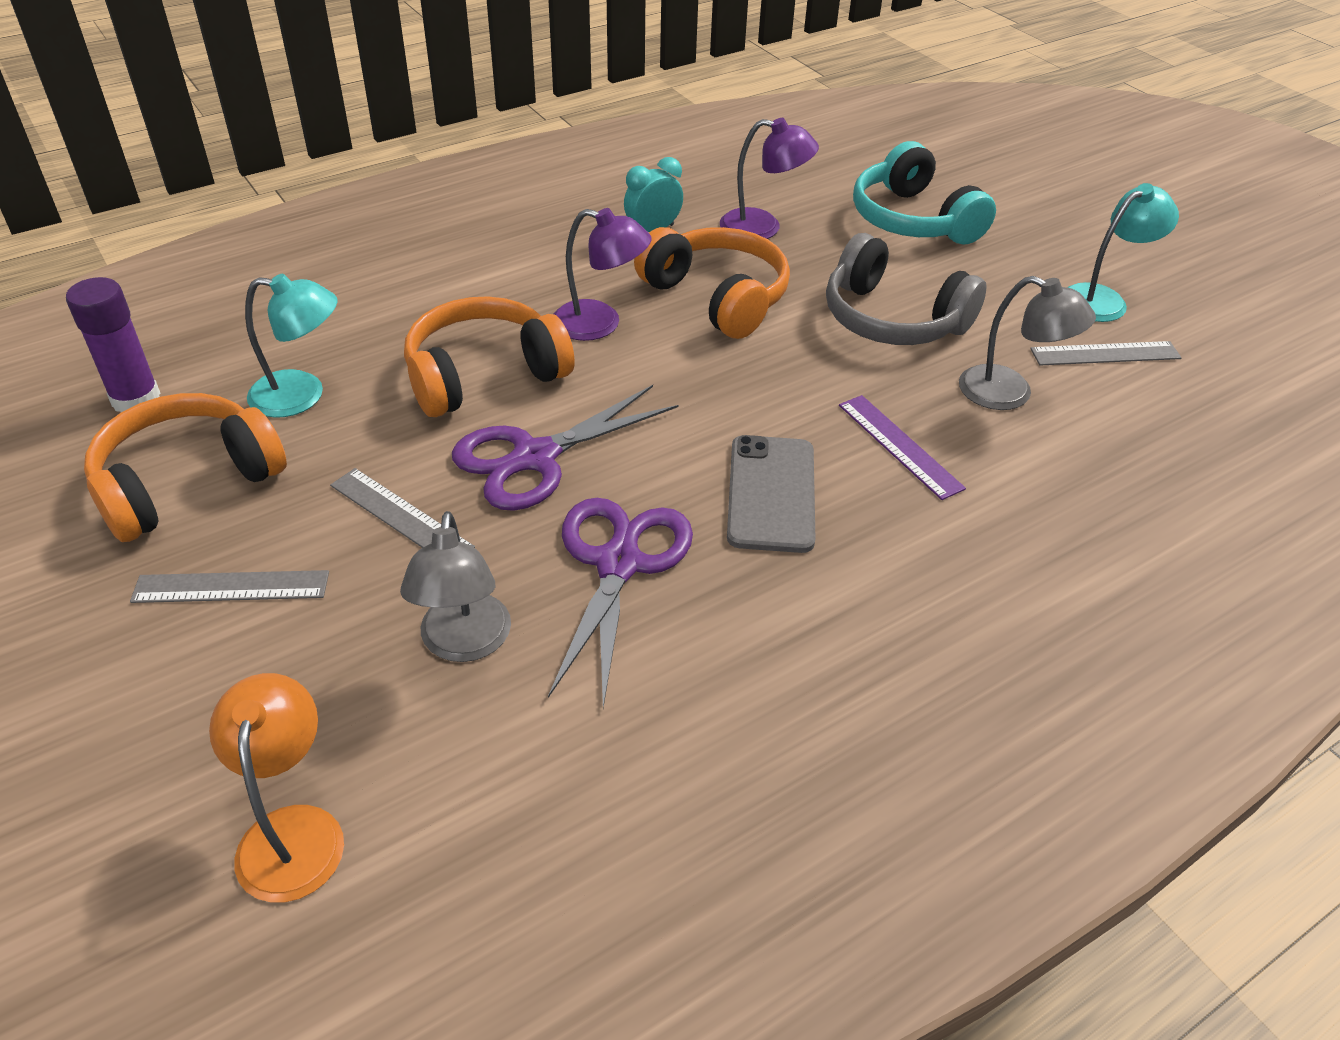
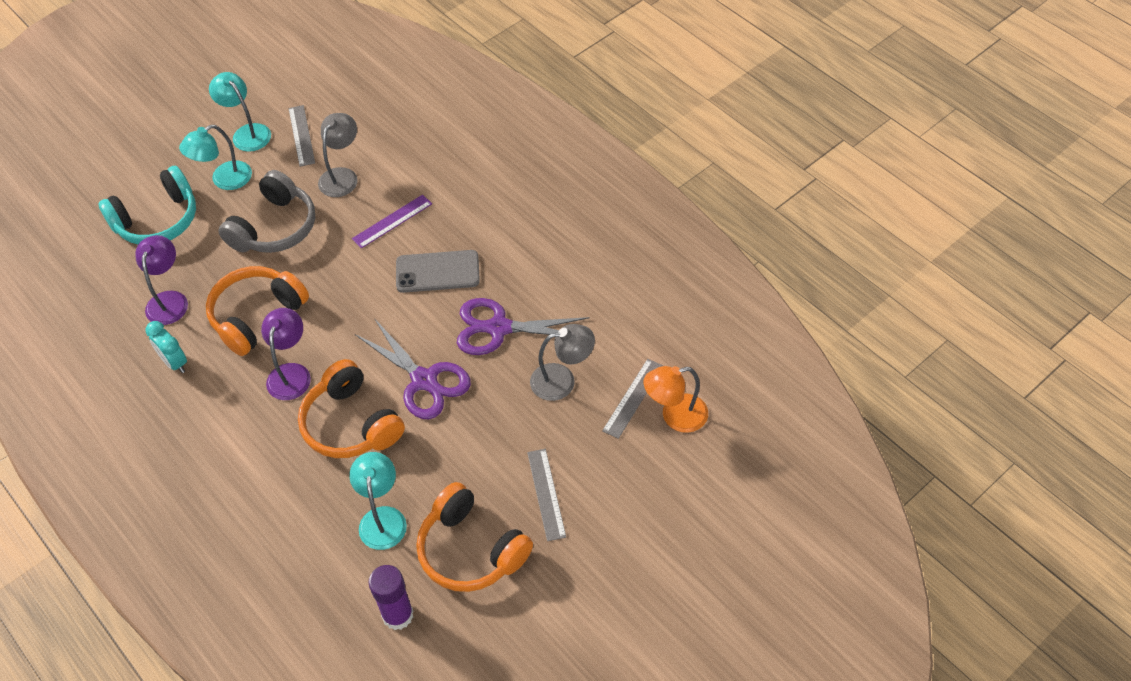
camera: 95 degrees left, 10 degrees up
grey ruler [330,468,475,548] -> grey ruler moved to [602,359,663,439]
none -> turquoise lamp [179,125,252,190]

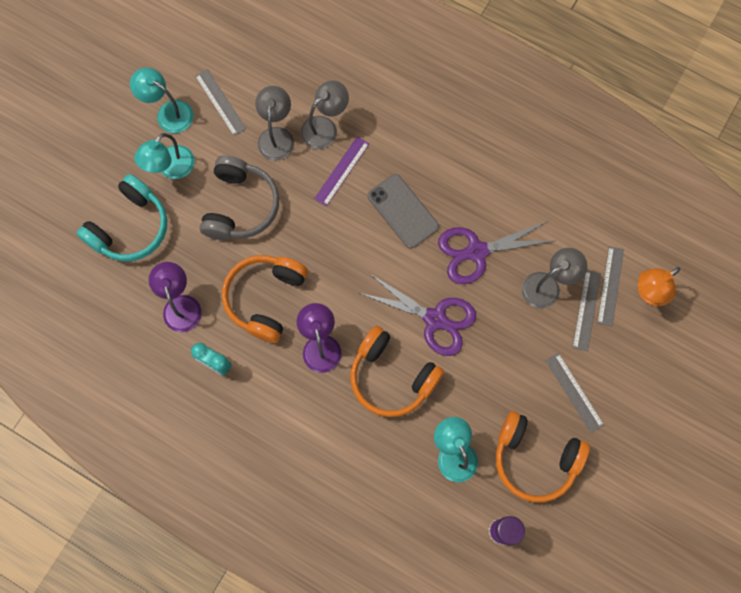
camera: 20 degrees left, 20 degrees up
grey phone [396,250,480,293] -> grey phone turned 75 degrees clockwise [367,174,439,249]
none -> grey lamp [301,80,349,149]
none -> grey ruler [572,270,601,351]

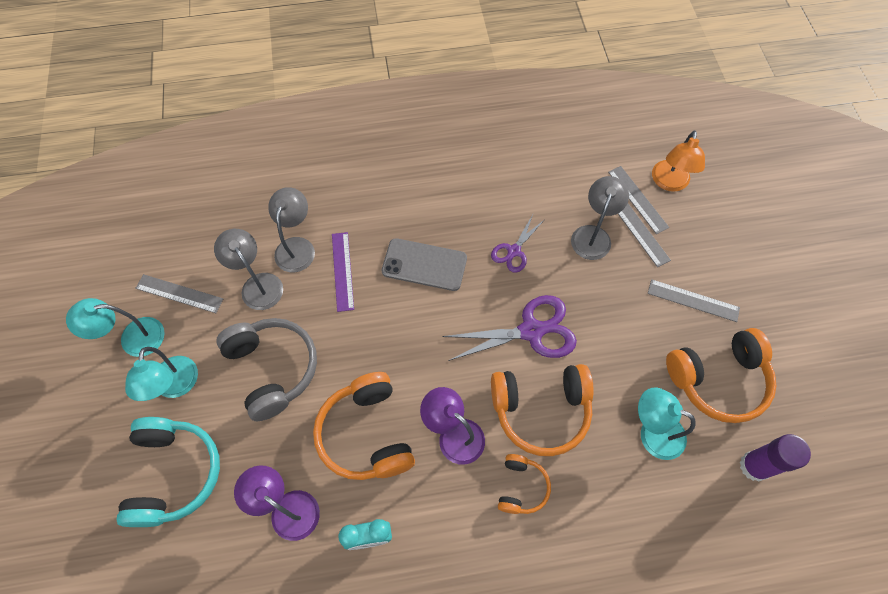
camera: 40 degrees left, 10 degrees down
purple scissors [438,221,554,284] -> purple scissors [491,215,544,273], size x0.57
none -> orange headphones [498,454,551,514]

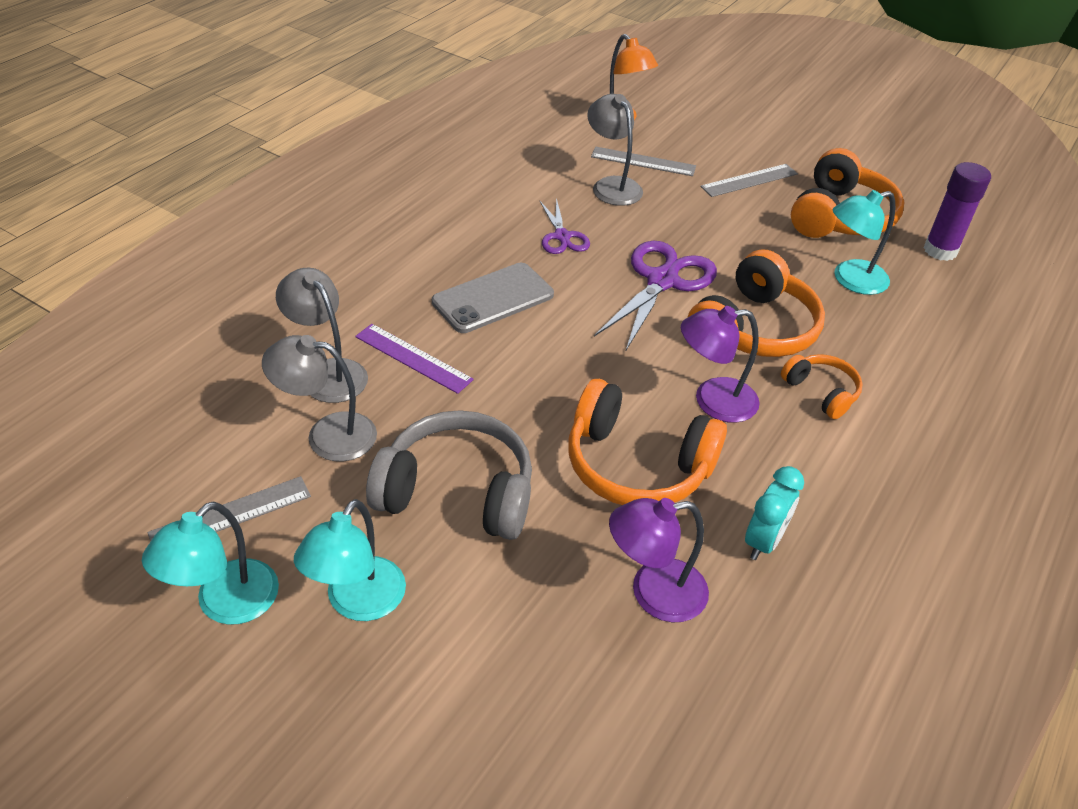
camera: 50 degrees left, 20 degrees down
turquoise headphones [117,417,220,527] -> none
turquoise lamp [125,347,198,401] -> turquoise lamp turned 75 degrees clockwise [294,499,406,621]
grey ruler [608,166,669,234] -> none

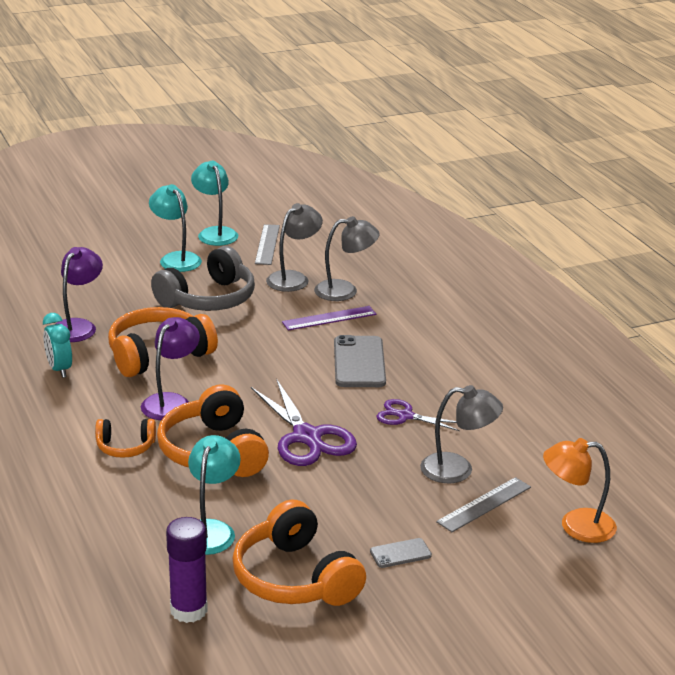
camera: 125 degrees right, 15 degrees down
grey ruler [700,164,798,197] -> grey phone [370,538,432,568]

